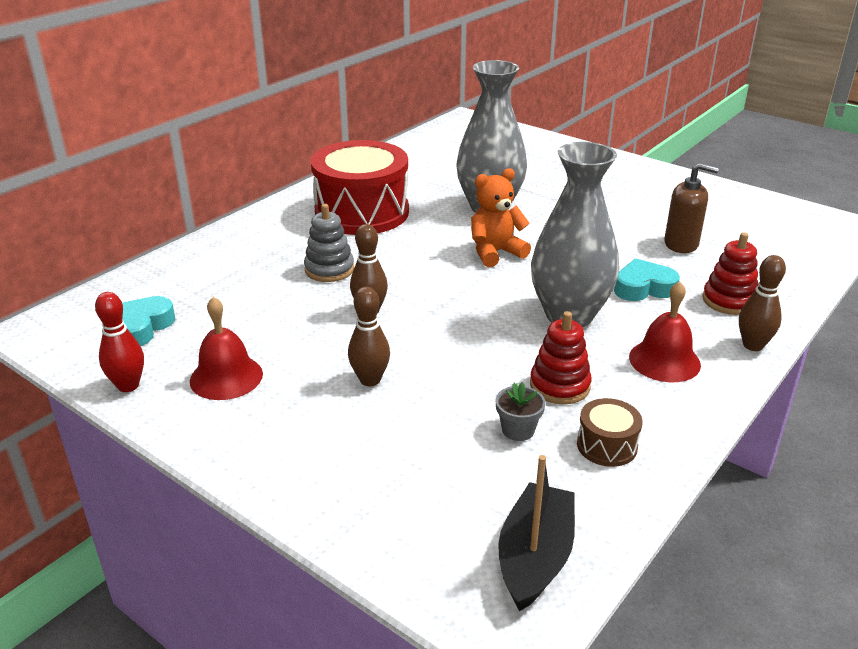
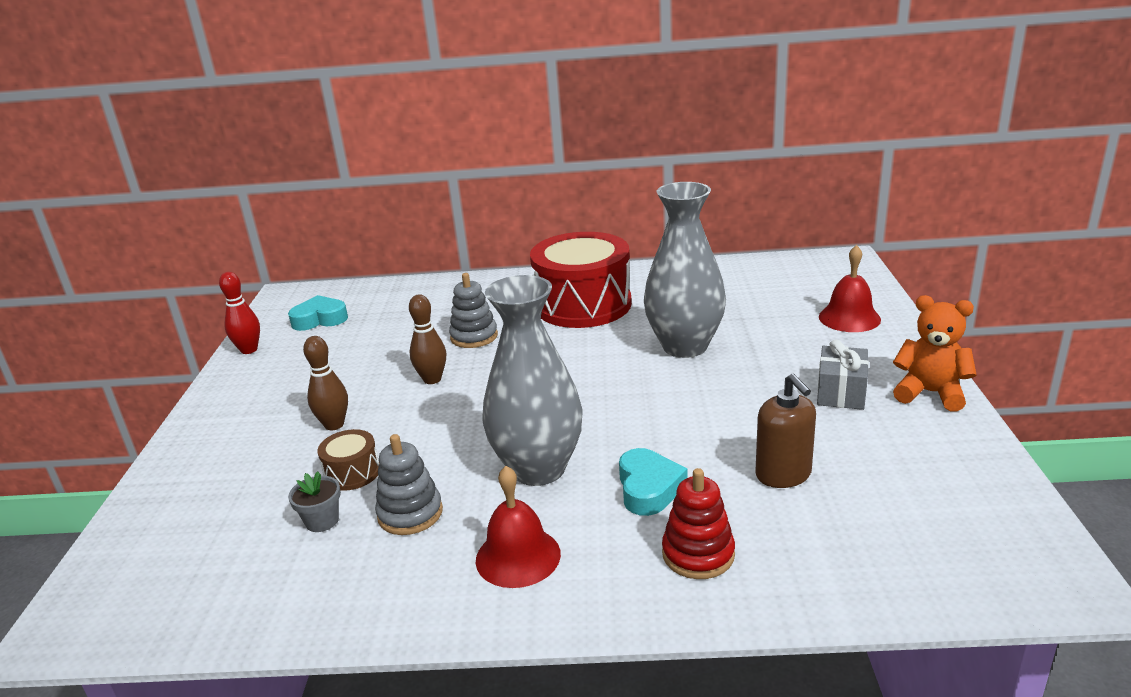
camera: 55 degrees right, 5 degrees down
red bell [190,297,263,400] -> red bell moved to [819,245,881,332]
orange teddy bear [471,168,531,267] -> orange teddy bear moved to [893,295,977,412]
black boat [498,455,575,612] -> none
red stacking toy [530,311,592,405] -> grey stacking toy [375,434,443,535]
brown drum [577,398,643,467] -> brown drum moved to [317,429,380,491]
turquoise heart [614,259,680,301] -> turquoise heart turned 45 degrees clockwise [619,448,687,516]
brown bowling pin [739,255,786,351] -> none
none -> grey gift [817,339,869,410]

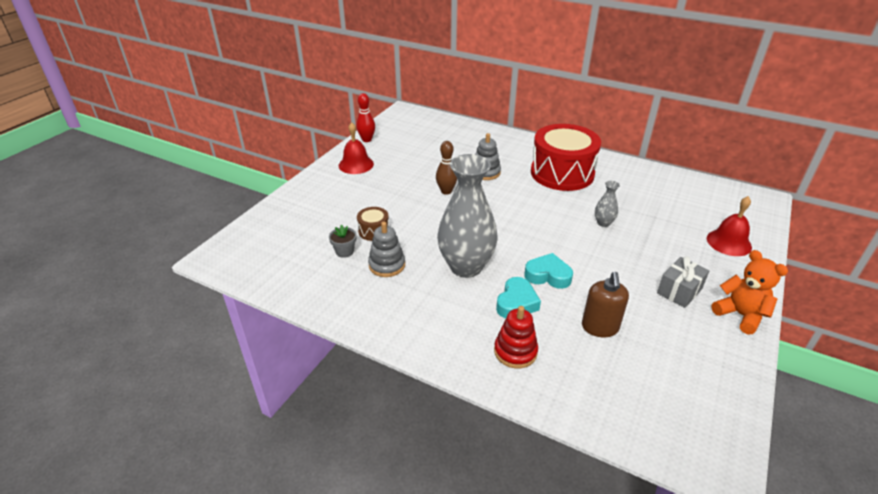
camera: 25 degrees right, 10 degrees up
turquoise heart [288,295,348,331] -> turquoise heart moved to [524,253,573,289]
brown bowling pin [303,336,348,430] -> none
red bell [476,466,561,588] -> red bell moved to [339,122,374,174]
grey vase [644,182,726,358] -> grey vase [595,181,620,227], size x0.43

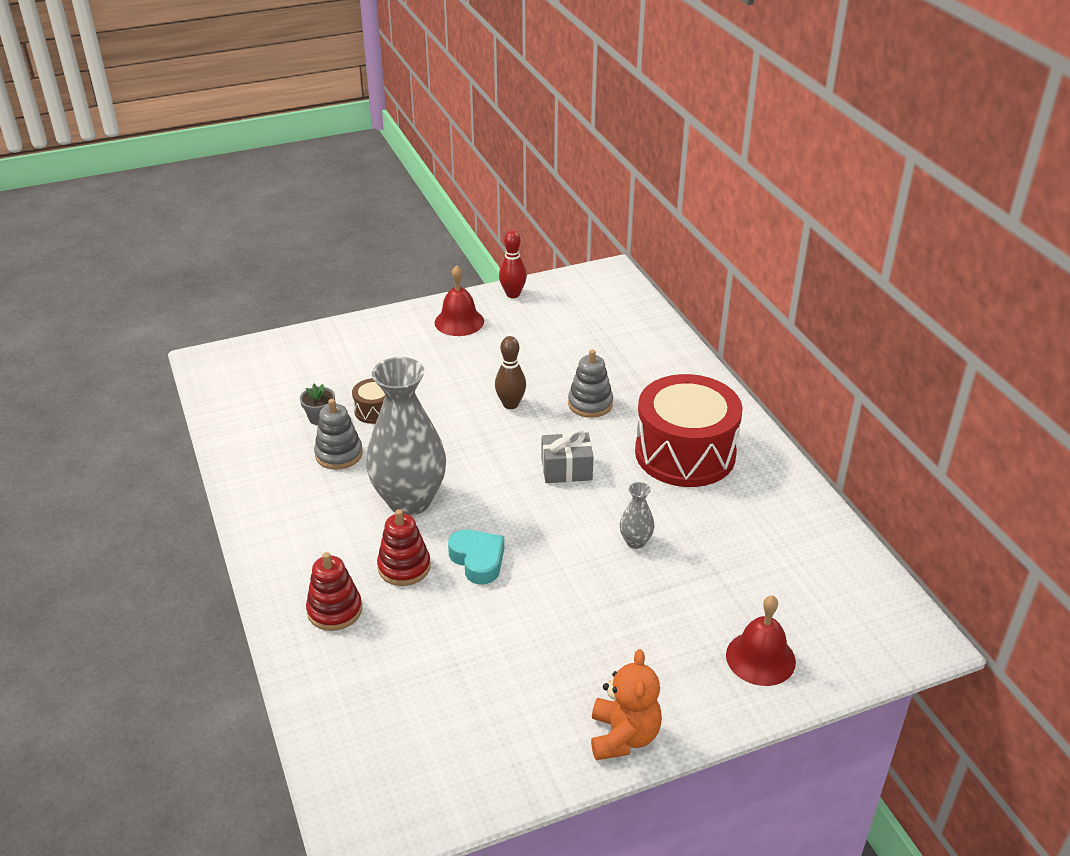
camera: 40 degrees right, 0 degrees up
turquoise heart [496,277,541,319] -> red stacking toy [377,509,431,586]
brown soap dispenser [582,272,629,337] -> none
grey gift [657,256,709,308] -> grey gift moved to [542,429,594,483]

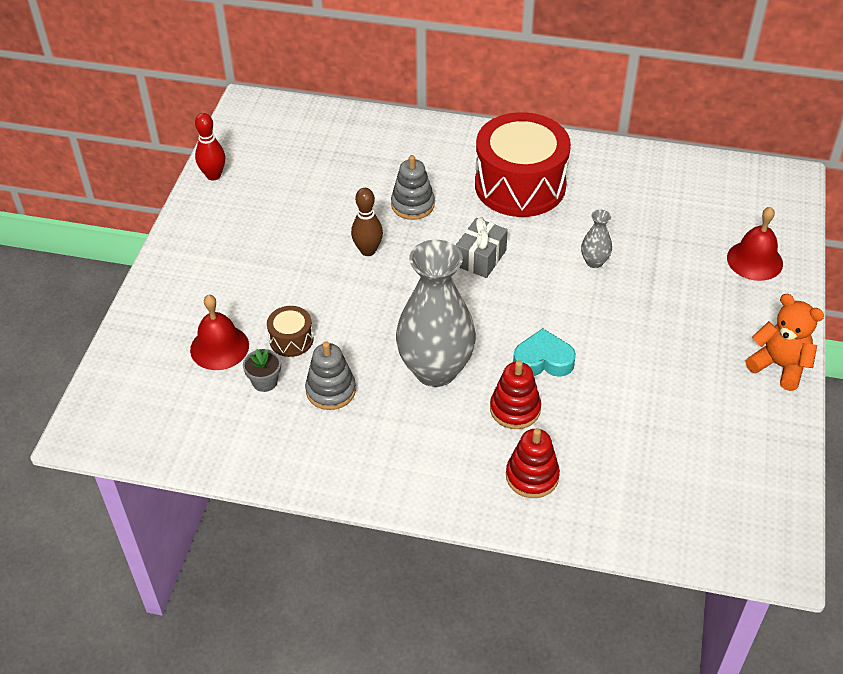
camera: 55 degrees left, 10 degrees up
red bell [435,265,484,336] -> red bell moved to [190,294,249,370]

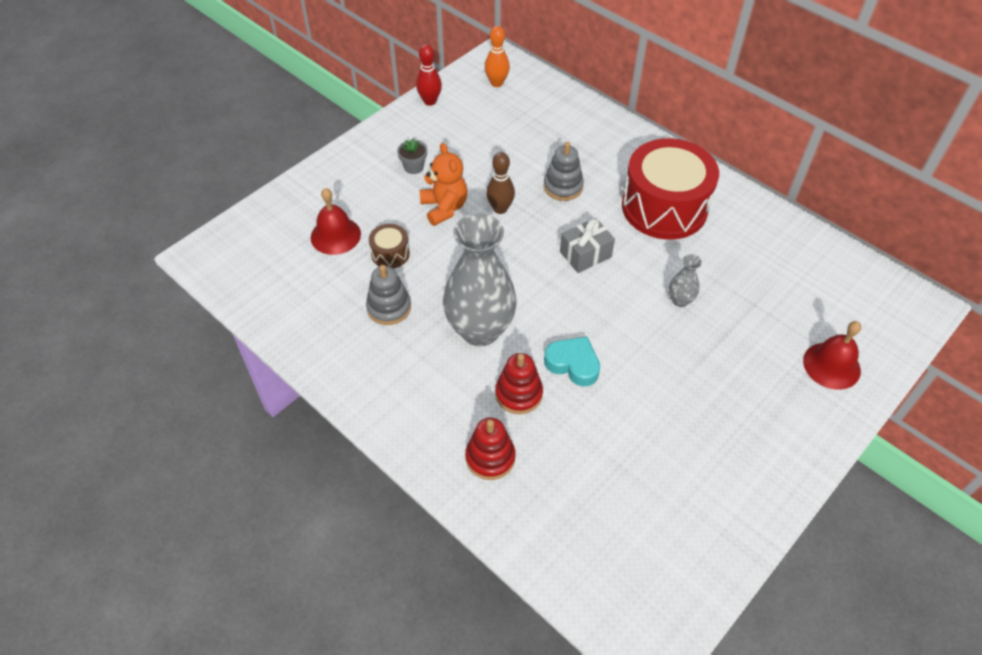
camera: 30 degrees right, 5 degrees up
grey flower pot [243,349,281,392] -> grey flower pot moved to [397,138,427,174]
orange teddy bear [746,294,824,391] -> orange teddy bear moved to [419,143,467,226]
none -> orange bowling pin [485,26,510,87]

